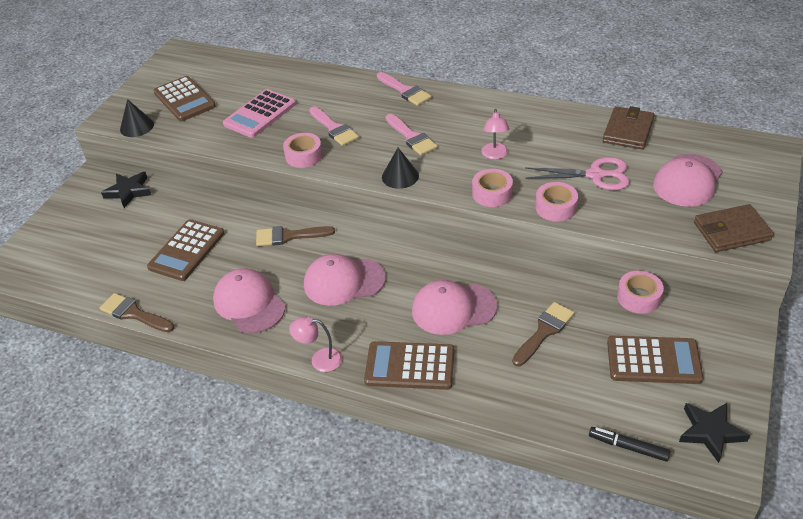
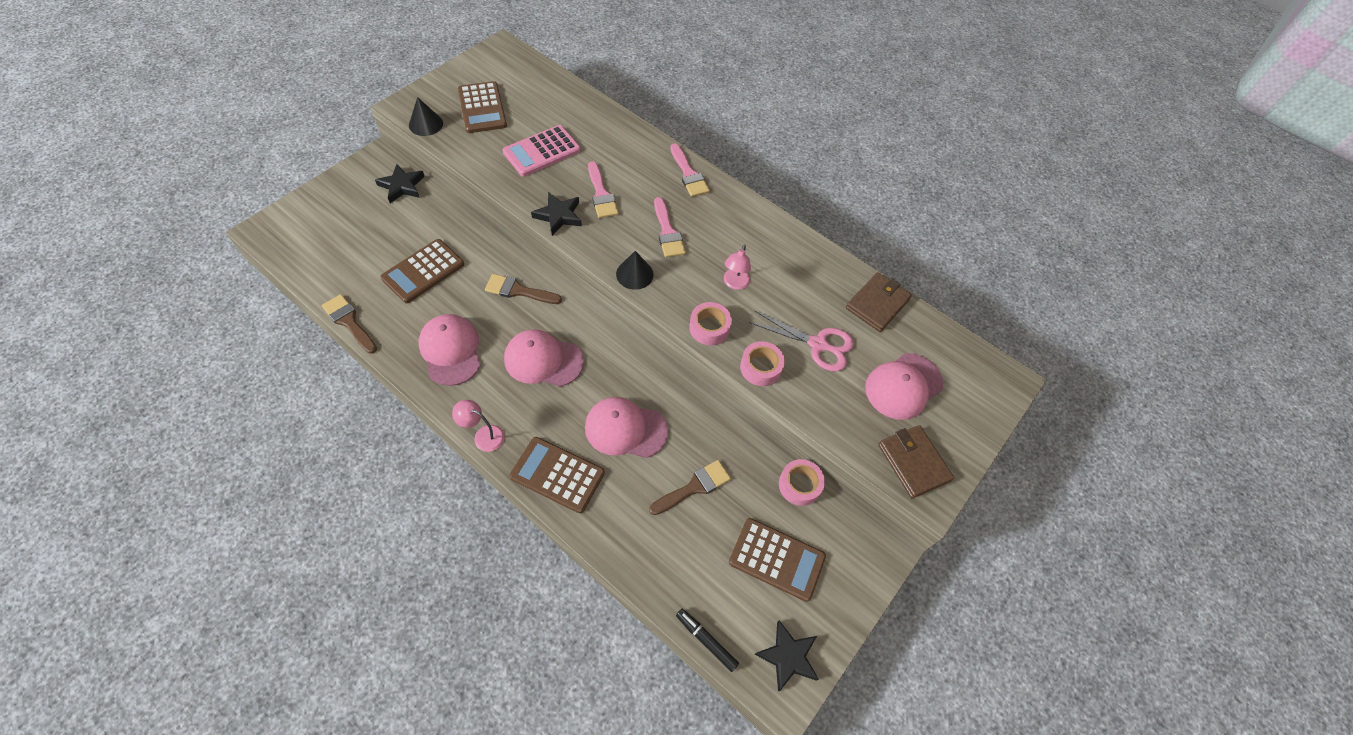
camera: 10 degrees right, 15 degrees up
pink tape [283,133,323,168] -> black star [531,192,582,236]
brown wallet [694,204,774,252] -> brown wallet turned 60 degrees clockwise [878,425,954,498]

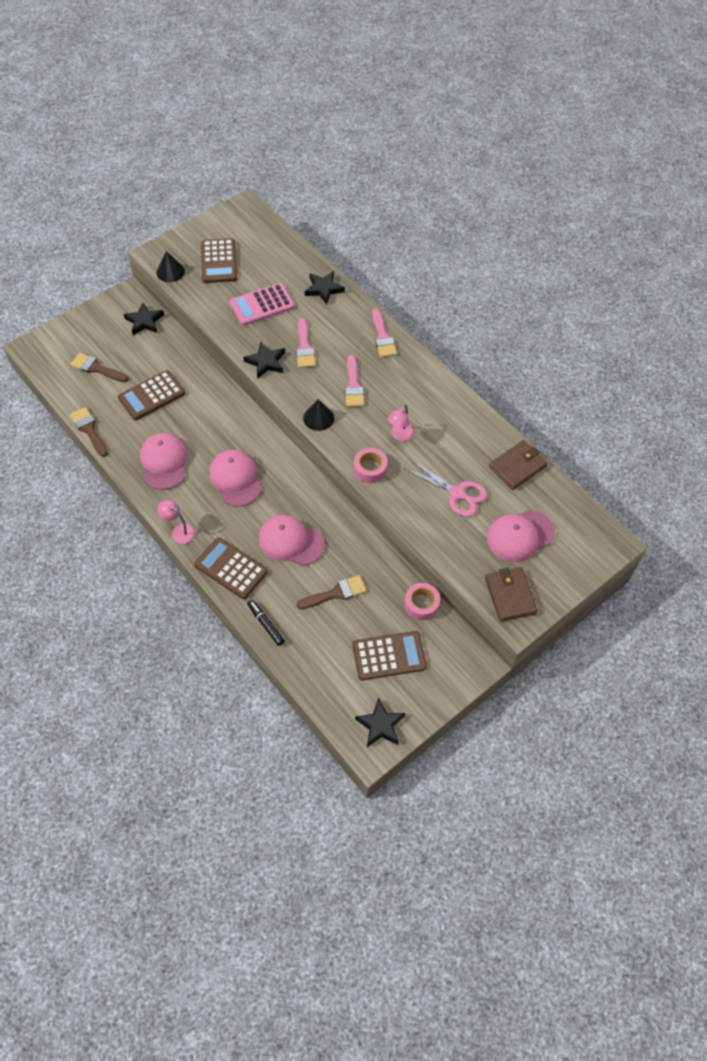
camera: 15 degrees right, 0 degrees up
brown brush [485,274,562,304] -> brown brush moved to [70,353,129,382]
pink cap [504,329,584,386] -> pink cap turned 45 degrees clockwise [209,450,262,507]
black marker [676,609,739,672] -> black marker moved to [247,600,285,646]
brown calculator [729,518,826,602] -> brown calculator turned 45 degrees counterclockwise [352,631,427,680]
pink tape [740,341,785,386] -> none
none -> black star [305,271,345,305]

